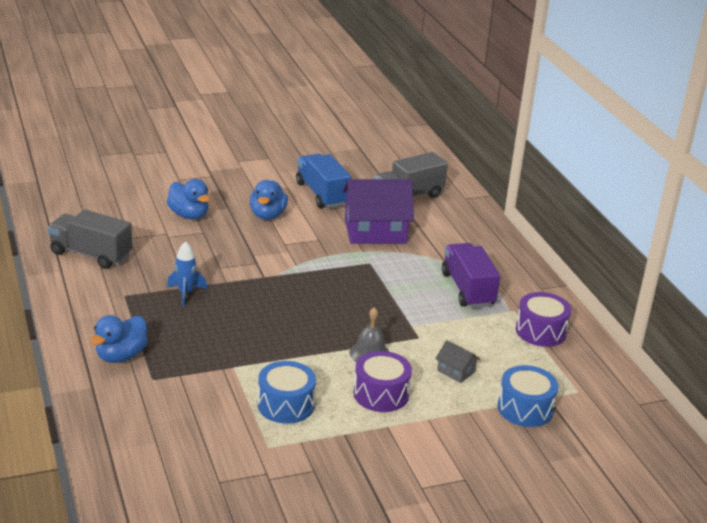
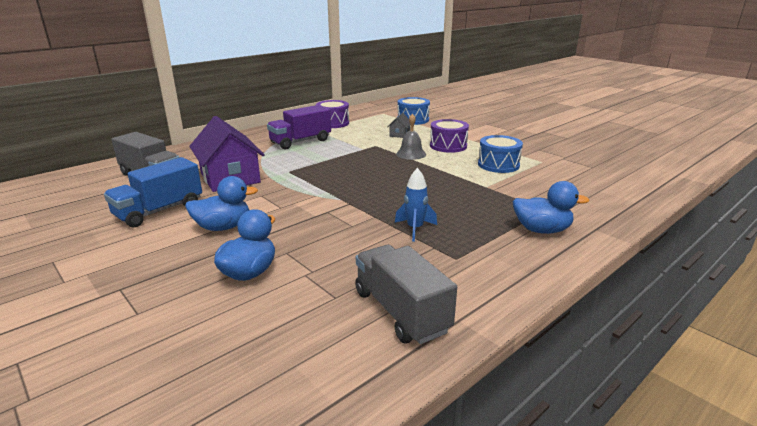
camera: 110 degrees left, 5 degrees down
grey truck [48,209,132,269] -> grey truck turned 150 degrees clockwise [355,245,457,344]

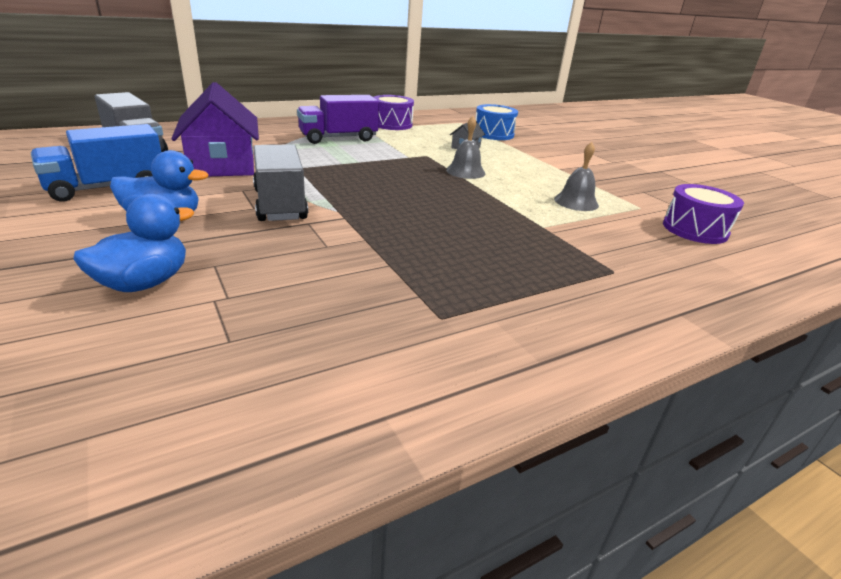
camera: 10 degrees right, 5 degrees up
grey truck [355,245,457,344] -> grey truck moved to [253,144,308,221]
blue rocket [395,168,437,242] -> none
purple drum [430,119,469,153] -> purple drum moved to [663,184,744,244]
blue drum [478,135,523,173] -> grey bell [554,142,599,211]
blue duck [513,181,589,234] -> none

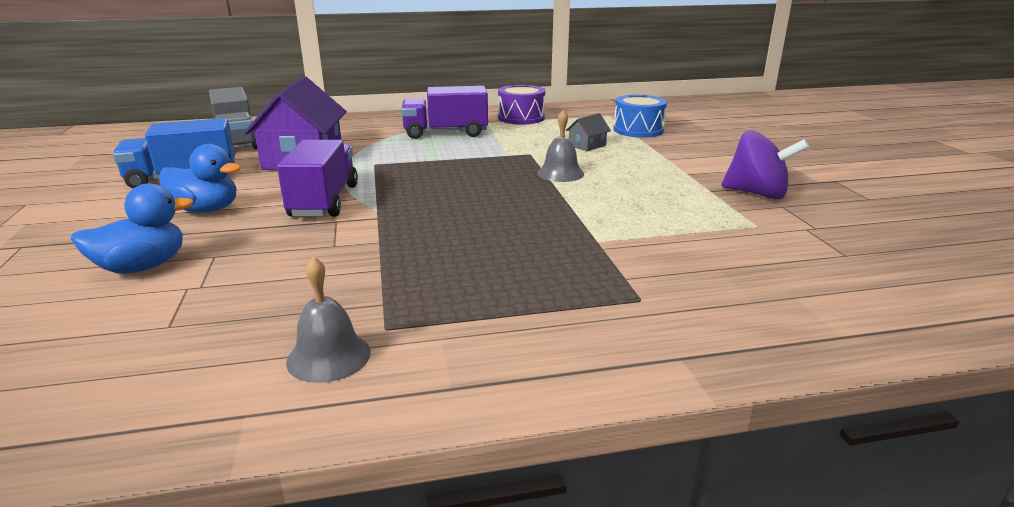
camera: 20 degrees right, 5 degrees down
grey truck [253,144,308,221] -> purple truck [277,140,358,217]
grey bell [554,142,599,211] -> grey bell moved to [286,256,371,383]
purple drum [663,184,744,244] -> none
none -> purple spinning top [721,130,809,199]

